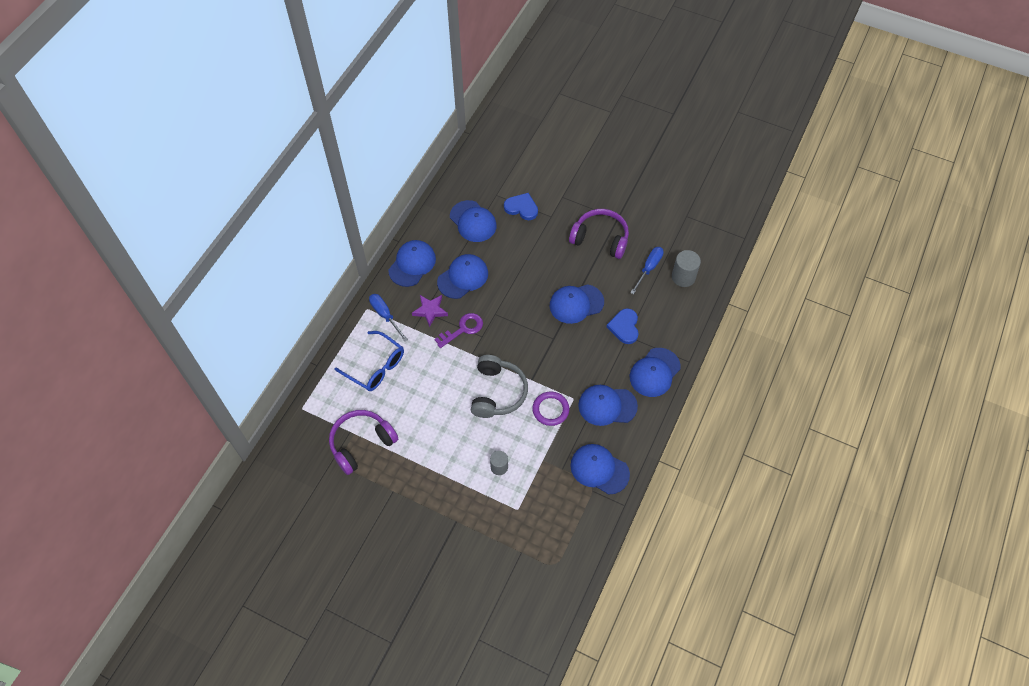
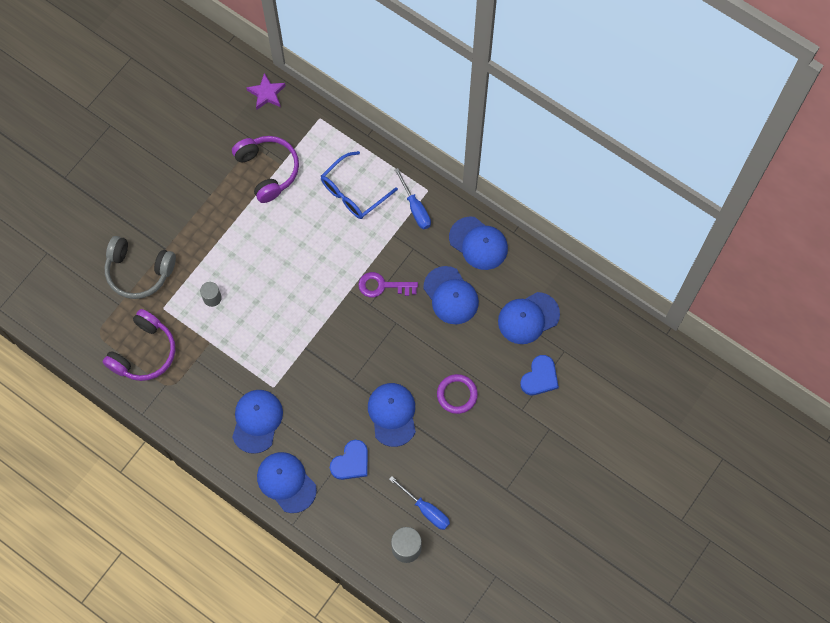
camera: 100 degrees right, 10 degrees up
blue screwdriver [369,294,408,341] -> blue screwdriver turned 90 degrees clockwise [395,168,431,229]
purple star [412,295,448,327] -> purple star moved to [246,73,286,110]
purple key [434,313,483,348] -> purple key turned 120 degrees clockwise [358,272,418,297]
grey headphones [471,355,528,418] -> grey headphones moved to [105,236,176,299]
purple ring [532,392,570,426] -> purple ring moved to [437,374,478,414]
purple headphones [569,209,629,259] -> purple headphones moved to [103,309,175,381]
blue cap [571,444,630,495] -> none
blue heart [606,308,639,344] -> blue heart turned 120 degrees clockwise [330,440,368,480]

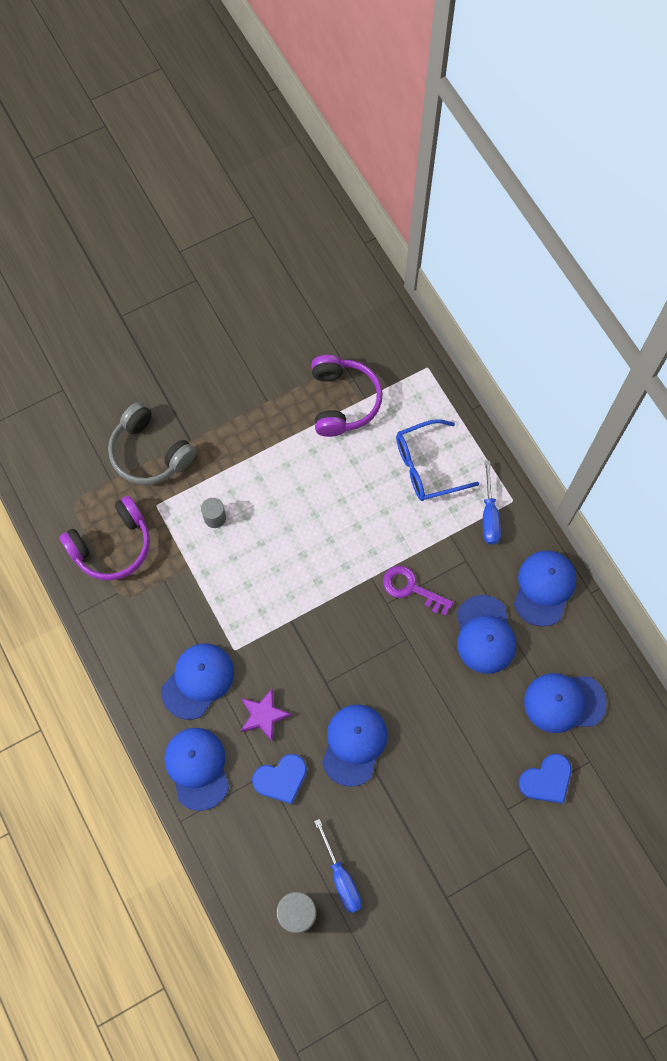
camera: 25 degrees right, 0 degrees up
purple star [246,73,286,110] -> purple star moved to [241,689,292,741]
purple ring [437,374,478,414] -> none
blue cap [449,217,508,270] -> blue cap turned 135 degrees counterclockwise [514,550,577,627]

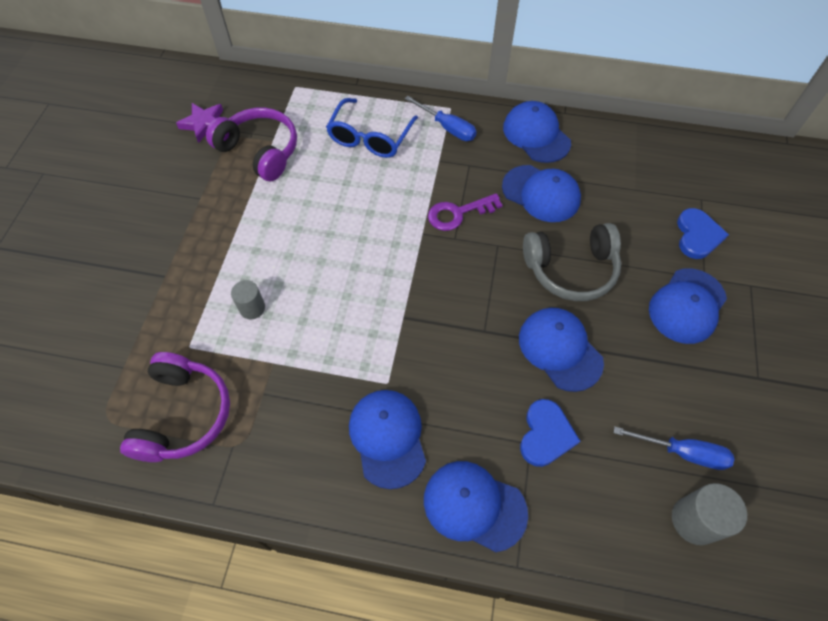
camera: 50 degrees left, 10 degrees down
grey headphones [108,402,196,485] -> grey headphones moved to [523,223,621,301]
purple star [241,689,292,741] -> purple star moved to [176,103,223,143]
blue cap [524,673,606,733] -> blue cap moved to [649,268,727,344]

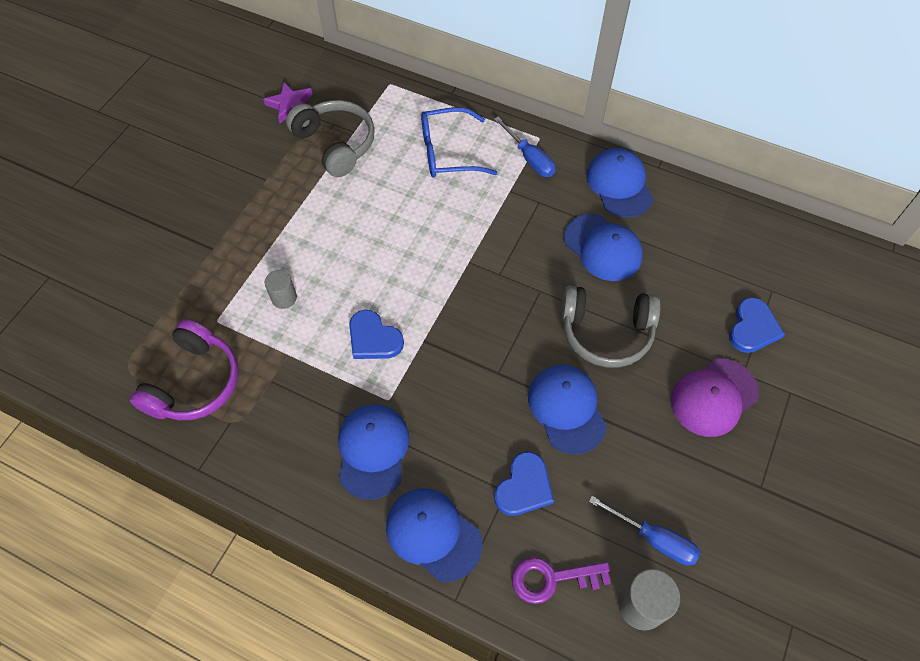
camera: 15 degrees right, 0 degrees up
purple headphones [206,108,297,181] -> grey headphones [286,100,375,177]
blue glasses [326,98,418,158] -> blue glasses turned 45 degrees clockwise [421,107,497,178]
purple key [428,193,503,231] -> purple key moved to [512,557,611,604]
blue cap [649,268,727,344] -> purple cap [671,358,759,437]
none -> blue heart [349,310,404,359]

